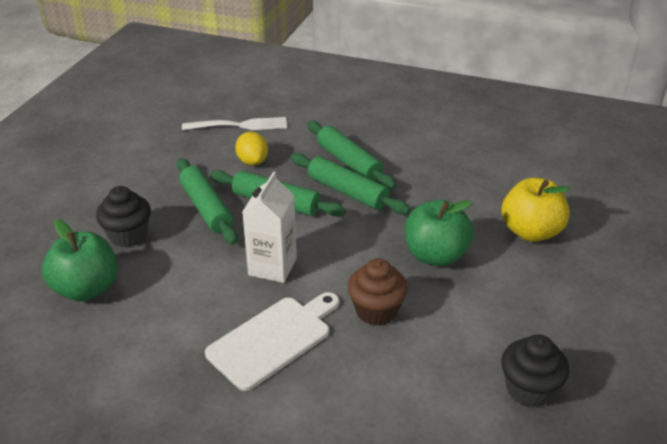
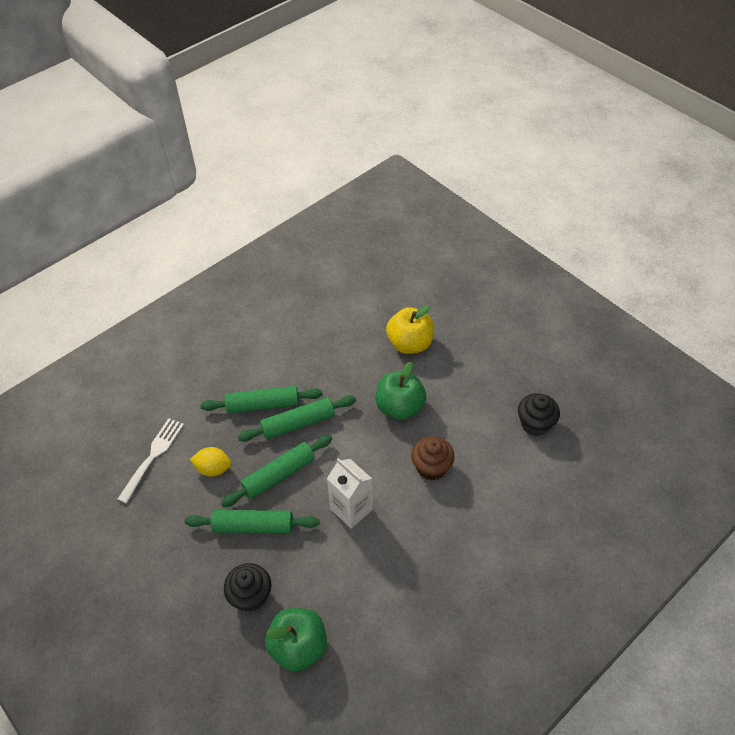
camera: 60 degrees left, 15 degrees up
white cutting board [205,292,339,391] -> none

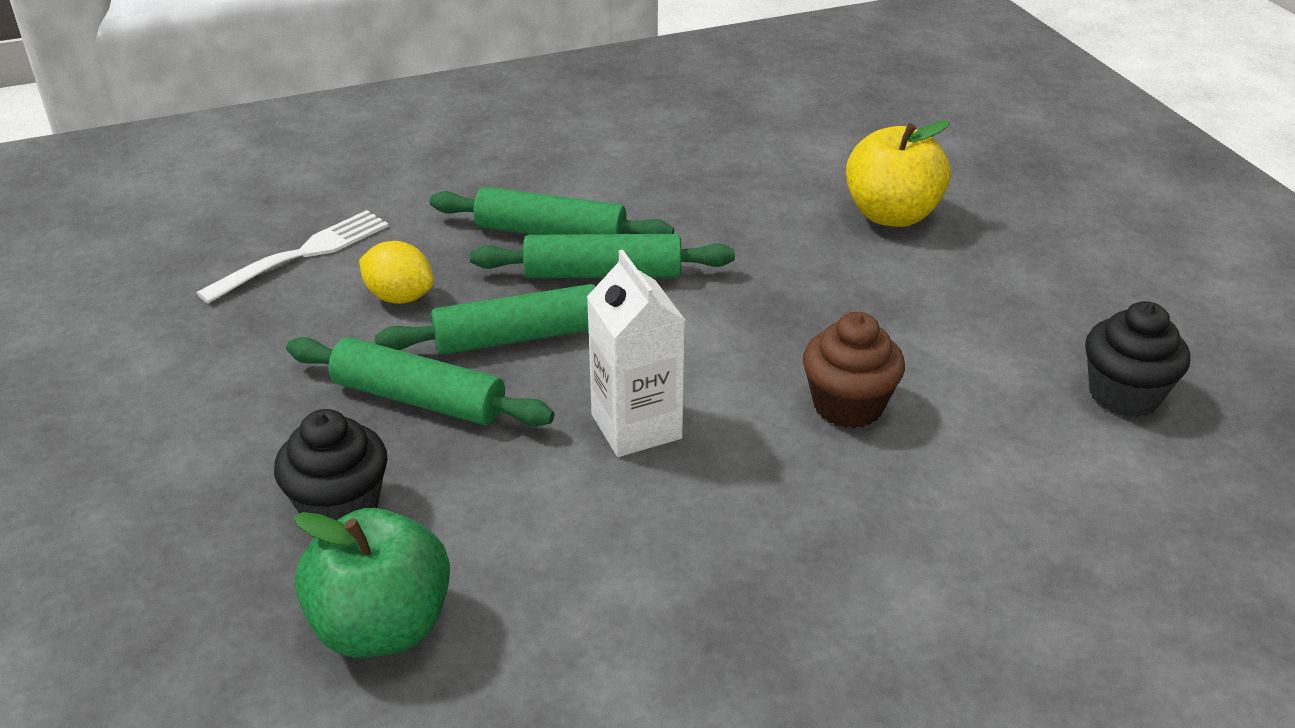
camera: 20 degrees right, 15 degrees down
green apple [376,362,426,420] -> none

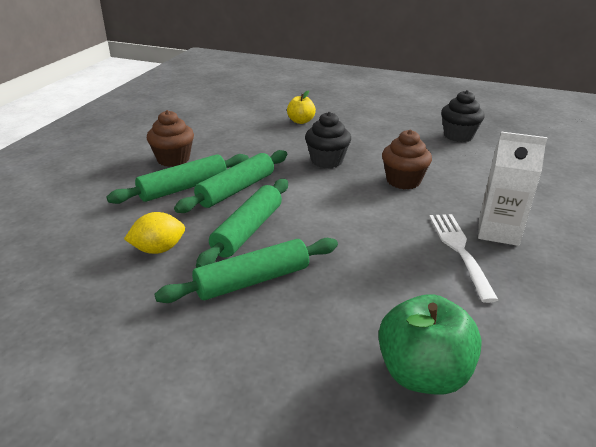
camera: 50 degrees left, 5 degrees down
white fork [197,210,389,304] -> white fork moved to [429,214,498,303]
black cupcake [274,409,387,520] -> black cupcake moved to [305,112,351,168]
white carton [587,250,686,457] -> white carton moved to [478,131,547,246]
yellow apple [846,120,951,227] -> yellow apple [287,90,316,124], size x0.58
none -> brown cupcake [147,110,194,167]

